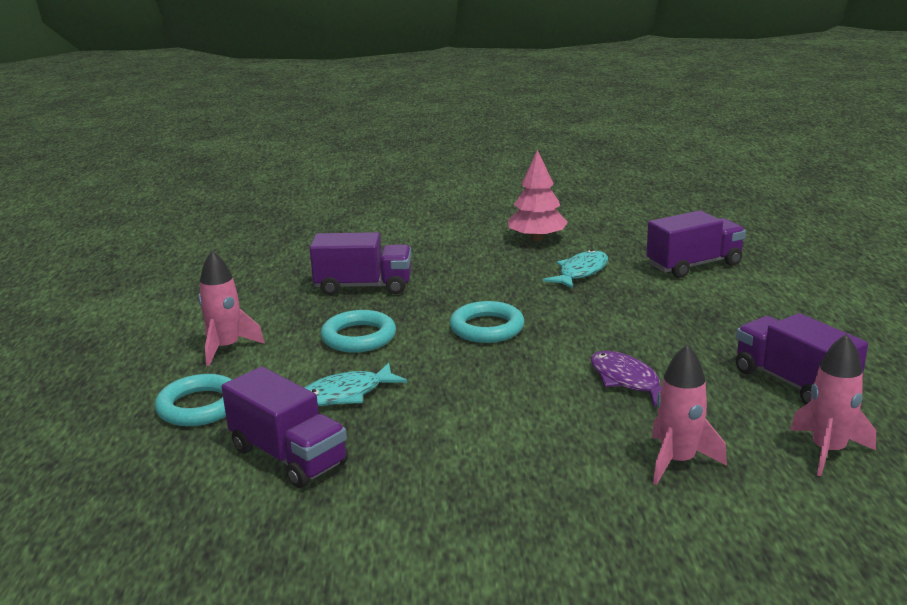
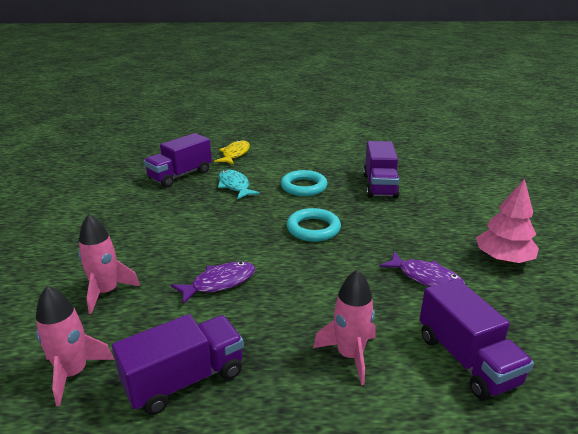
camera: 90 degrees right, 5 degrees up
turquoise ring [155,374,232,426] -> yellow fish [214,140,250,165]
pink rocket [198,251,265,366] -> pink rocket moved to [313,269,376,385]
turquoise fish [543,250,608,289] -> purple fish [379,252,465,287]

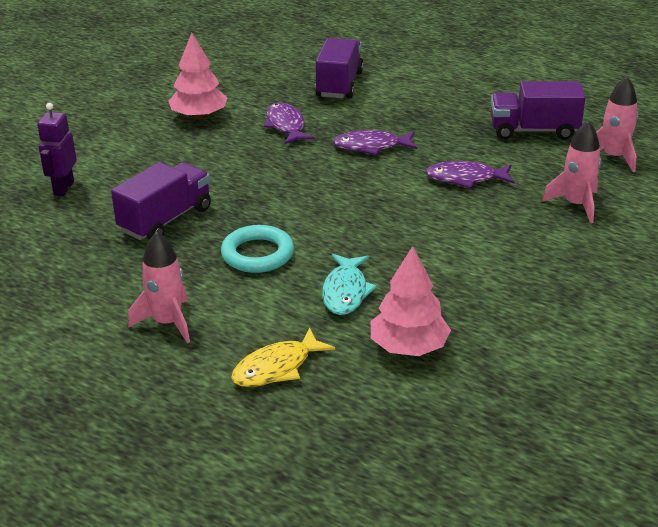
camera: 145 degrees left, 5 degrees up
purple truck [144,133,212,187] -> pink tree [371,246,451,356]
turquoise ring [287,208,341,242] -> none
pink rocket [313,269,376,385] -> pink rocket moved to [128,231,190,343]
none -> purple robot [37,103,77,196]
none -> purple fish [333,130,417,155]

